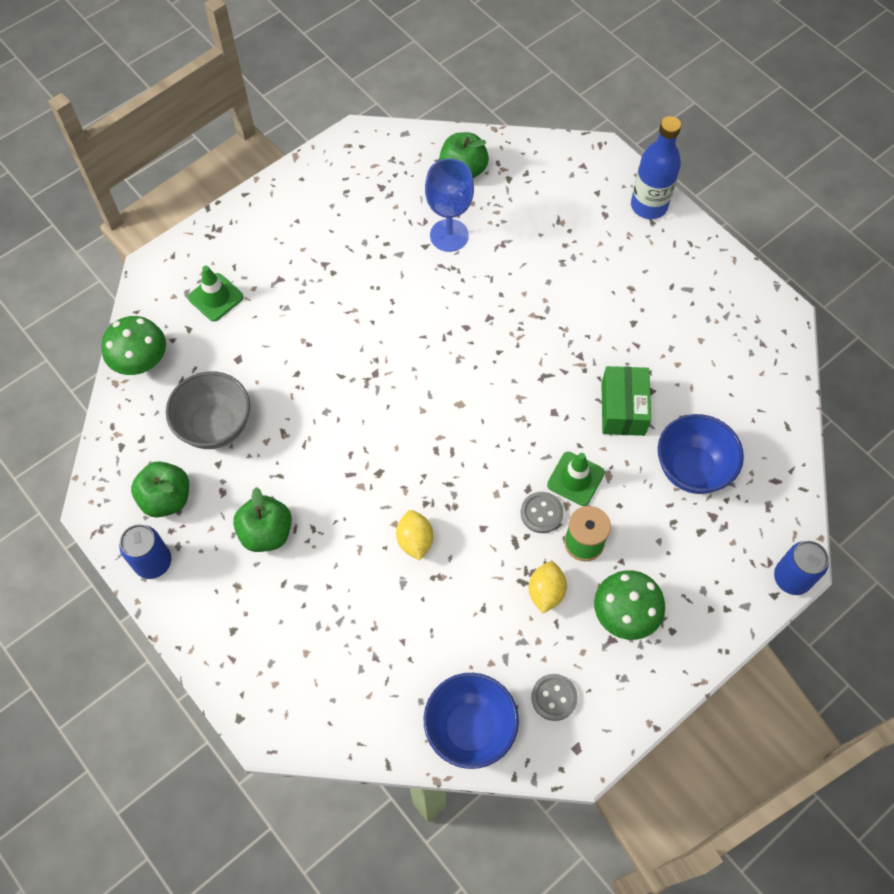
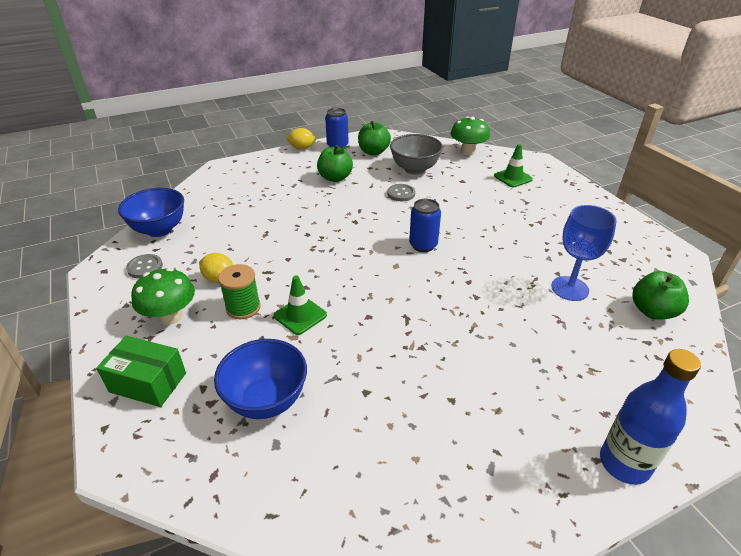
camera: 105 degrees right, 25 degrees down
yellow lemon [396,510,433,560] -> yellow lemon moved to [286,128,316,150]
grey button [521,492,564,533] -> grey button moved to [387,184,415,201]
green box [601,366,651,436] -> green box moved to [96,336,186,407]
blue can [774,541,829,595] -> blue can moved to [409,199,441,252]

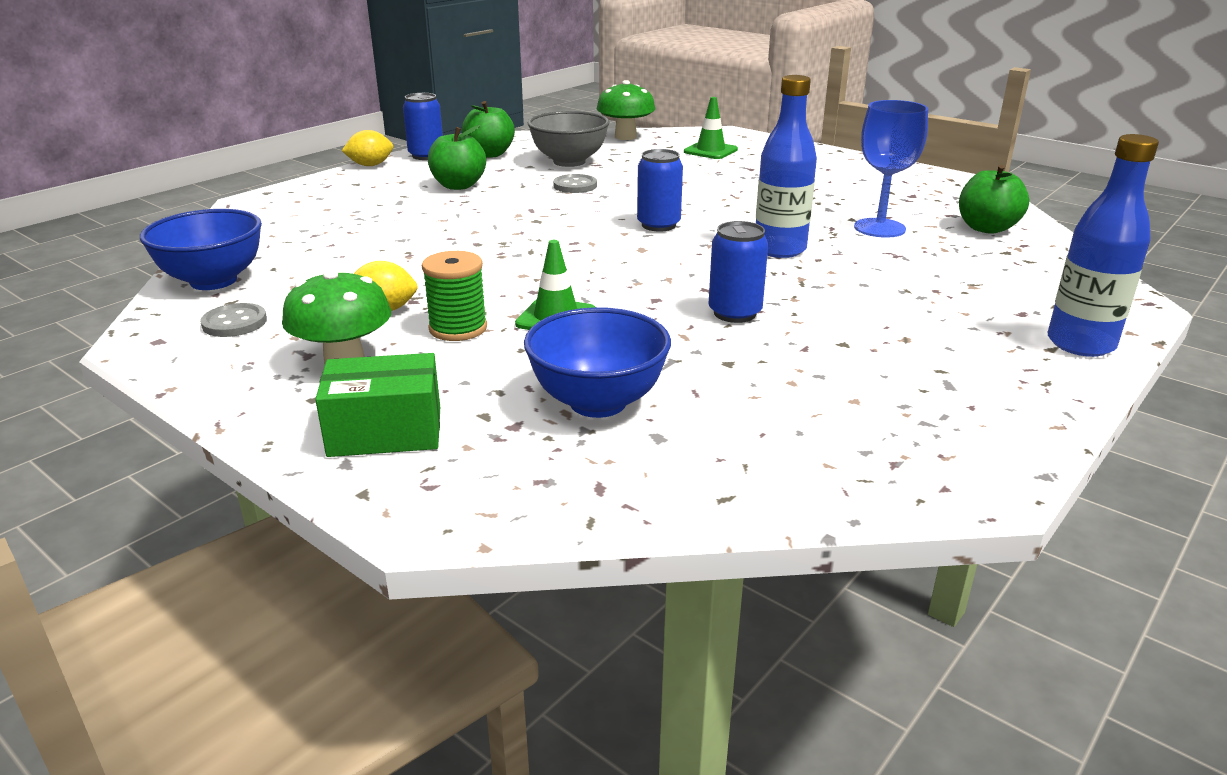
camera: 25 degrees left, 10 degrees down
none -> blue can [708,221,768,323]
none -> blue bottle [756,75,817,258]

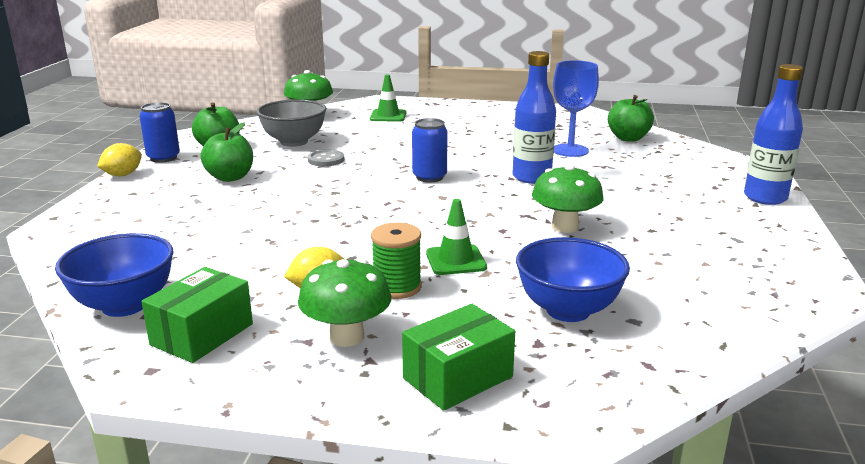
camera: 30 degrees left, 5 degrees down
grey button [200,303,267,337] -> green box [141,267,253,363]
blue can [708,221,768,323] -> green mushroom [532,164,604,233]

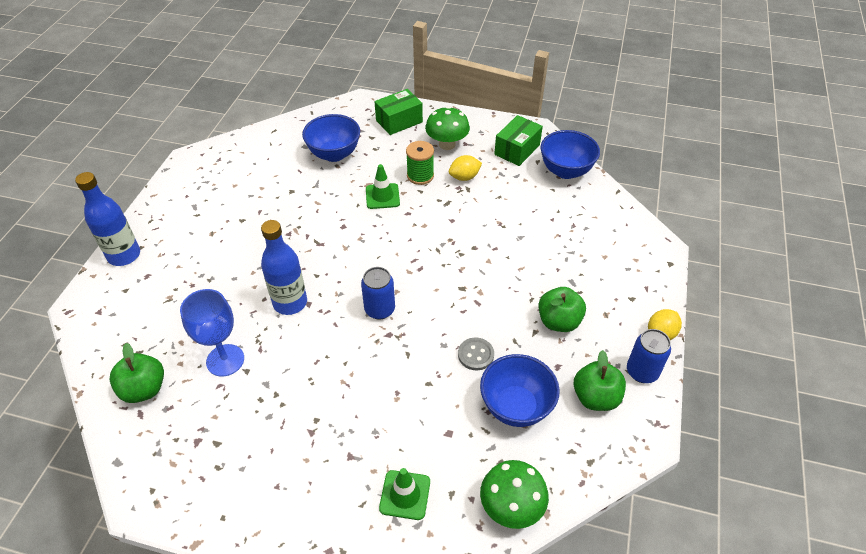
camera: 175 degrees left, 25 degrees up
grey bowl [256,99,326,147] -> blue bowl [480,354,560,427]
green mushroom [532,164,604,233] -> none

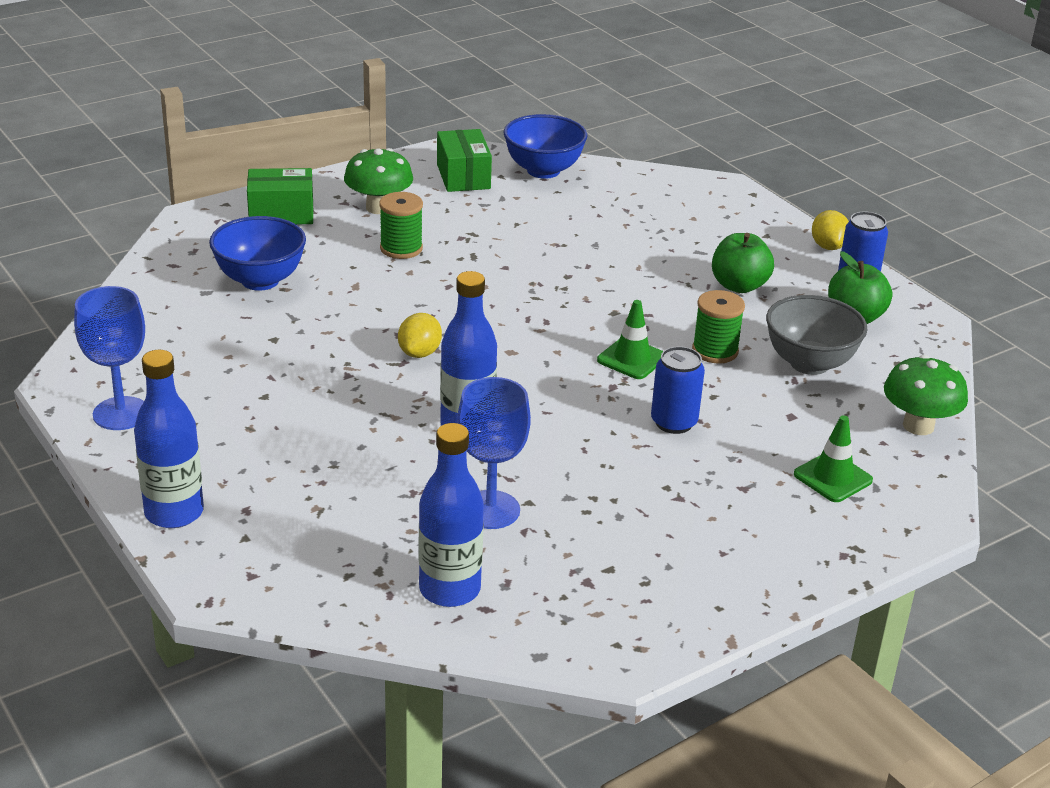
camera: 50 degrees left, 15 degrees down
green apple [109,343,164,403] -> blue bottle [419,423,484,607]
blue can [361,267,395,320] -> blue can moved to [651,346,705,434]
green traffic cone [366,164,400,209] -> green traffic cone moved to [597,300,663,379]
green box [375,89,423,135] -> green box turned 75 degrees clockwise [247,168,313,224]
yellow lemon [449,155,482,181] -> yellow lemon moved to [398,313,442,358]
grey button [458,337,494,371] -> green spool [692,290,745,363]
blue bowl [480,354,560,427] -> grey bowl [766,295,867,375]
none -> blue goblet [74,286,145,430]

